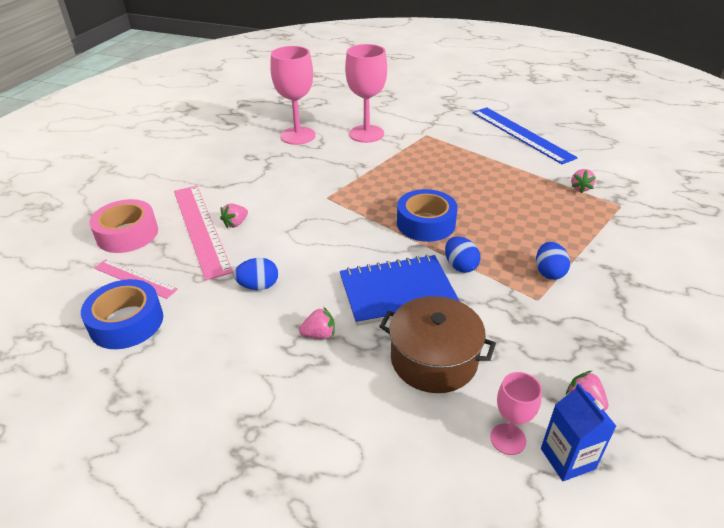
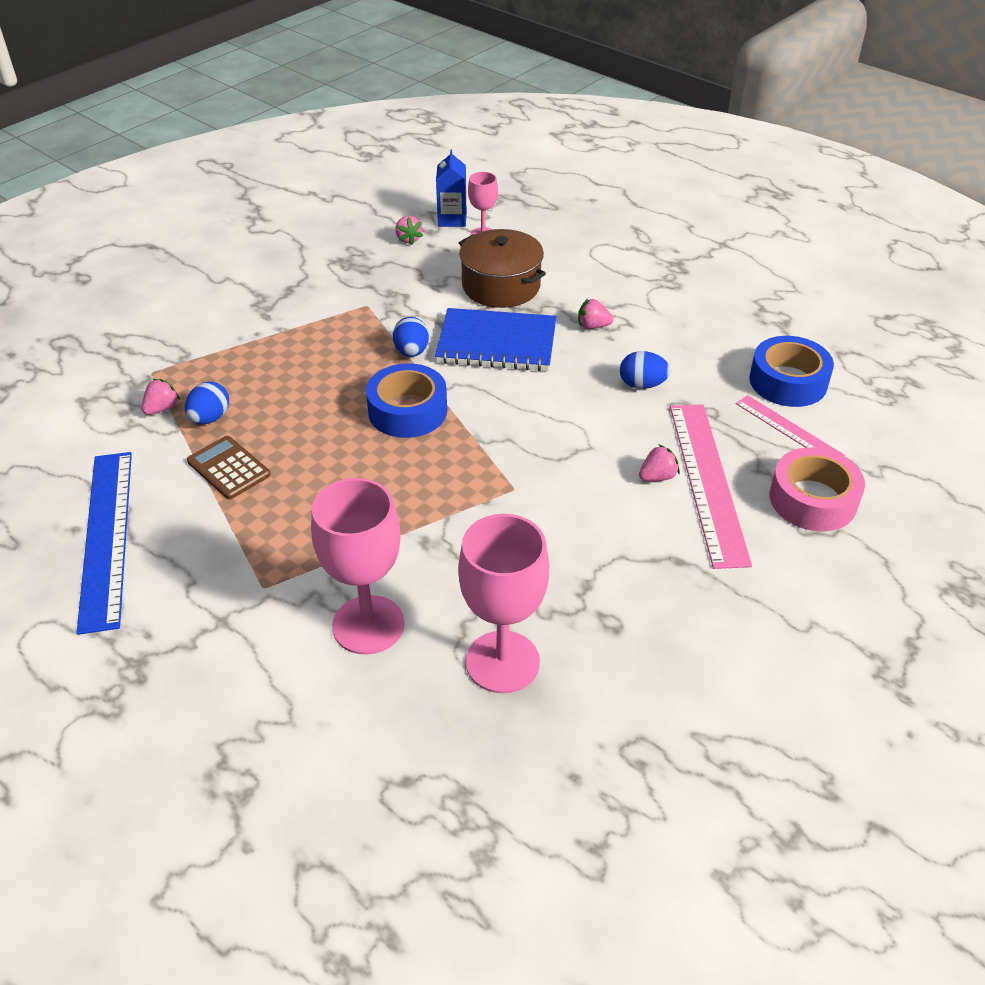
camera: 160 degrees left, 5 degrees up
blue egg [536,242,570,280] -> blue egg moved to [185,381,229,424]
none -> brown calculator [187,436,270,499]

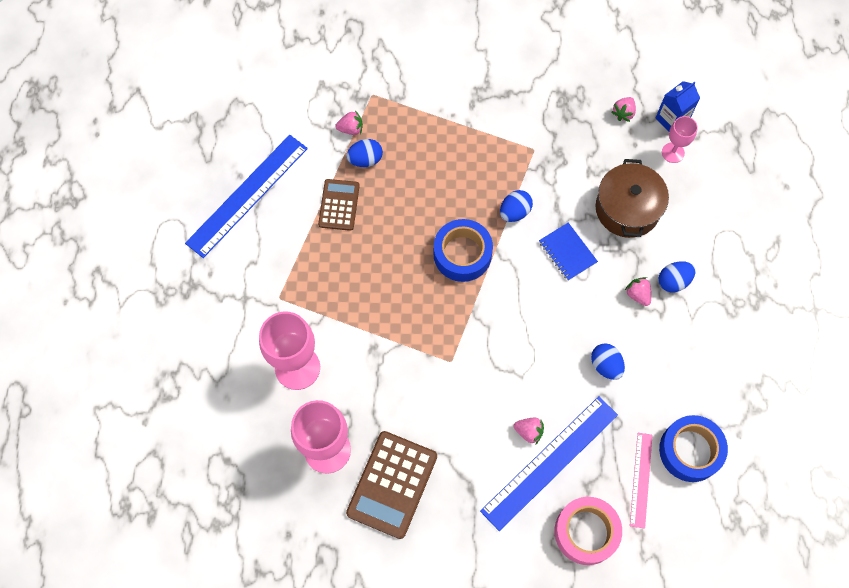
camera: 50 degrees right, 25 degrees up
blue notebook [435,308,556,371] -> blue notebook [539,223,598,281], size x0.57
pink ruler [670,404,752,569] -> blue ruler [480,396,618,531]
none -> brown calculator [346,431,437,539]
none -> blue egg [659,261,695,292]

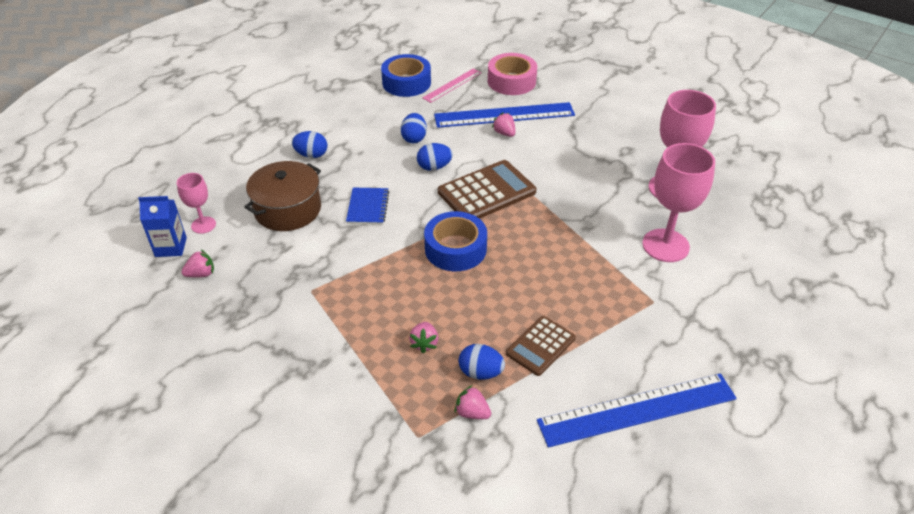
camera: 145 degrees left, 25 degrees down
brown calculator [346,431,437,539] -> brown calculator moved to [438,160,536,219]
blue egg [500,190,533,222] -> blue egg moved to [417,143,453,171]
pink strawberry [624,277,651,306] -> pink strawberry moved to [409,322,438,354]

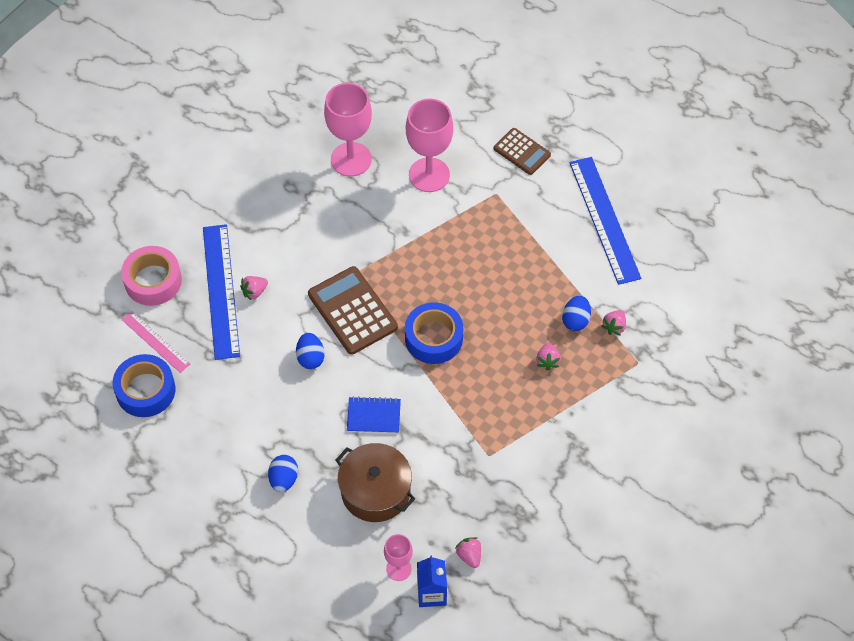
camera: 90 degrees left, 15 degrees up
blue egg [401,113,427,143] -> none
pink strawberry [409,322,438,354] -> pink strawberry turned 90 degrees clockwise [536,343,561,371]
brown calculator [506,316,576,376] -> brown calculator moved to [494,128,551,175]

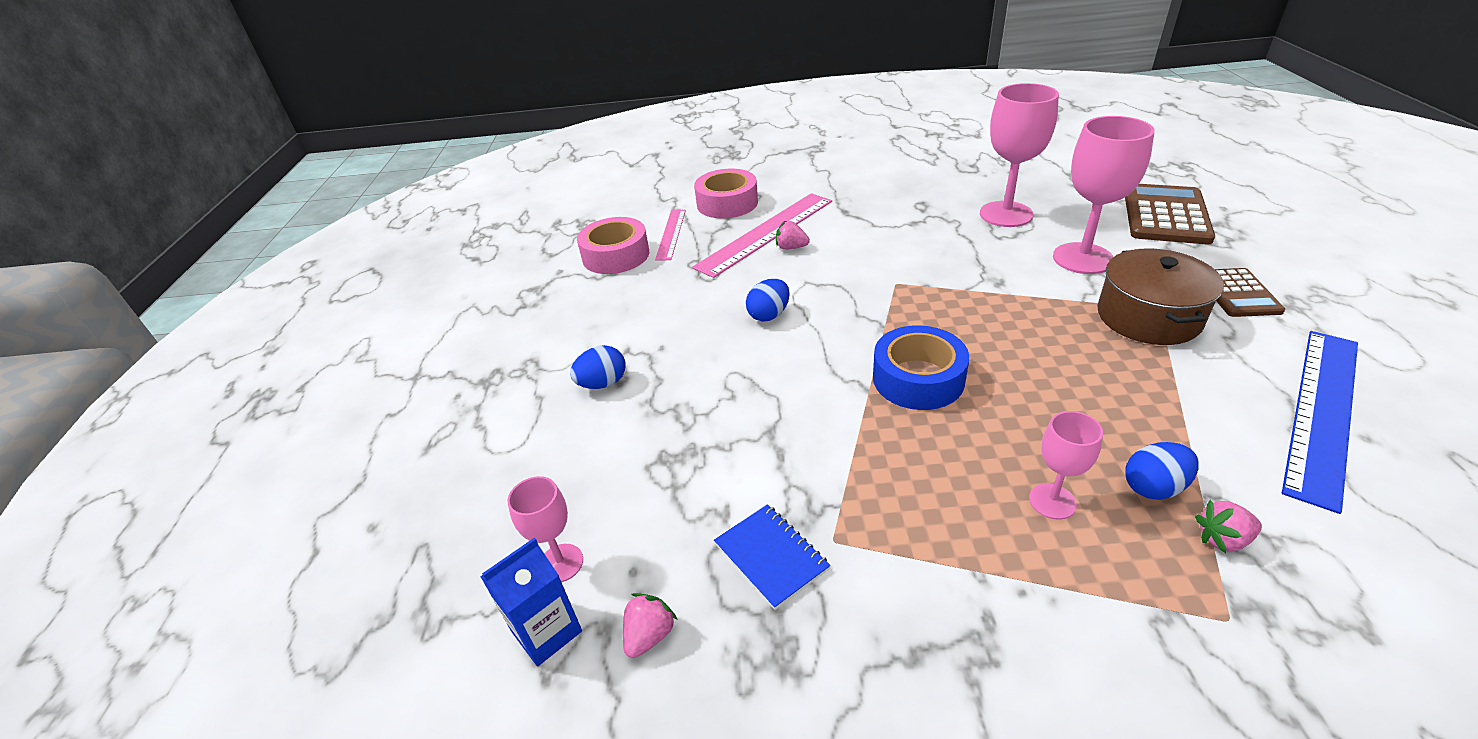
camera: 55 degrees right, 20 degrees down
blue tape [112,354,176,417] -> pink tape [577,217,649,274]
blue ruler [203,224,240,360] -> pink ruler [692,193,832,278]
brown calculator [308,266,398,355] -> brown calculator moved to [1125,184,1215,244]
brown pot [336,443,415,522] -> brown pot moved to [1097,248,1224,345]
blue notebook [347,396,401,434] -> blue notebook moved to [714,504,830,610]
pink strawberry [536,343,561,371] -> pink goblet [1029,411,1103,520]

